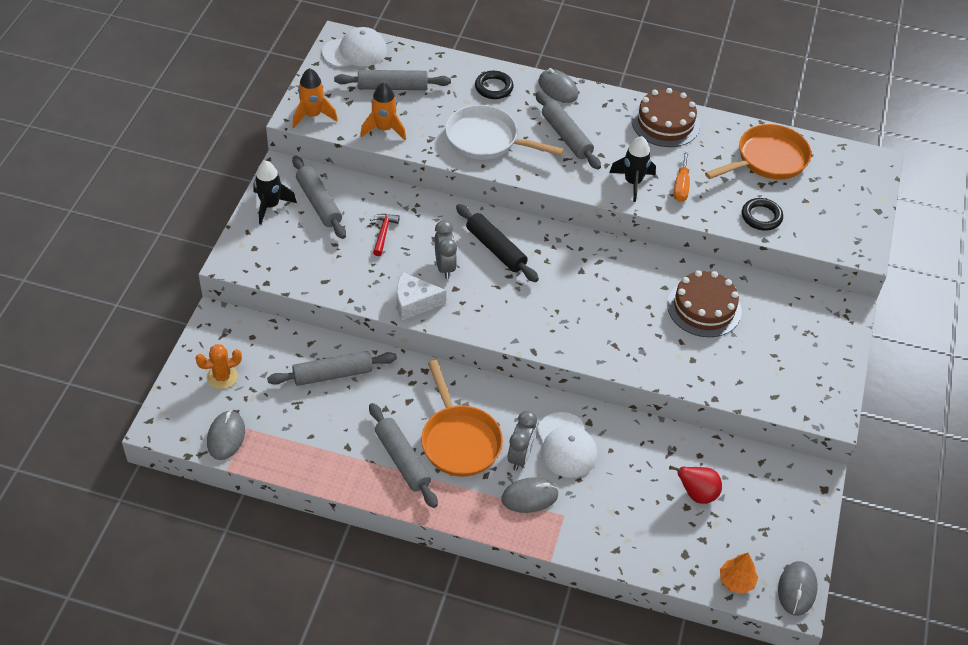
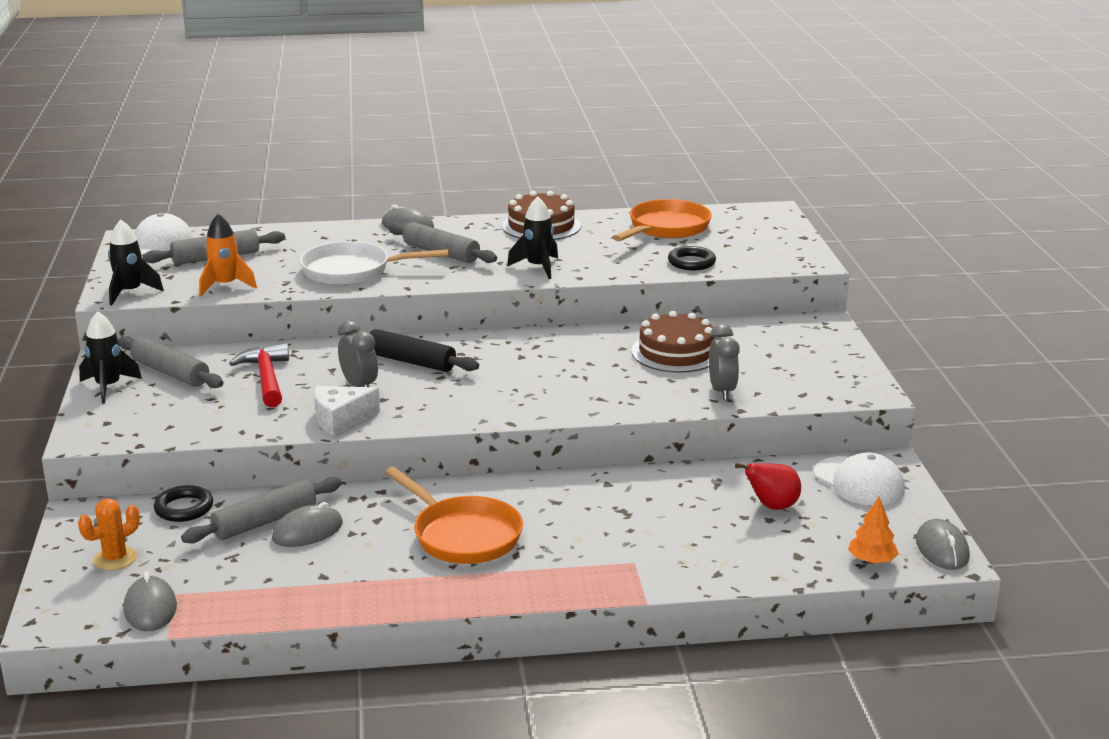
camera: 20 degrees left, 25 degrees down
orange rocket [293,68,338,128] -> black rocket [108,219,164,305]
grey rolling pin [369,403,438,508] -> none
red hammer [370,214,400,256] -> red hammer [229,343,289,407], size x1.63
black ring [475,71,514,99] -> black ring moved to [154,485,213,522]
grey mouse [501,477,558,513] -> grey mouse moved to [272,502,343,547]
grey clock [508,411,537,471] -> grey clock moved to [709,324,740,400]
white cap [537,412,597,478] -> white cap moved to [814,453,905,506]
orange screwdriver [673,149,690,202] -> none

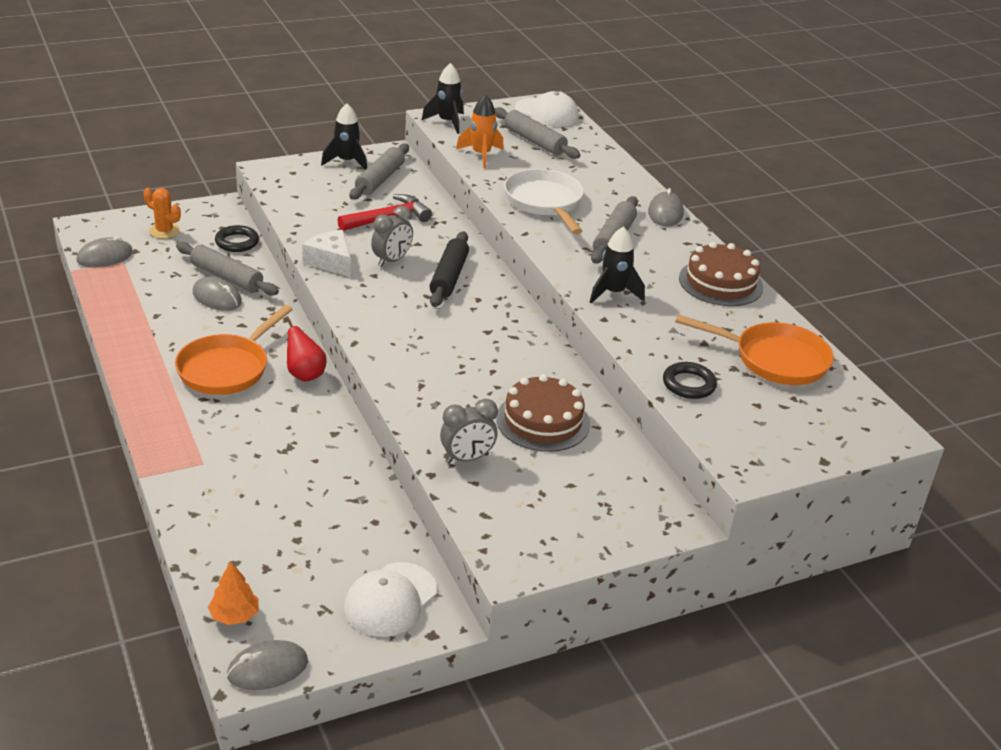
camera: 70 degrees right, 10 degrees up
red pear [735,463,801,510] -> red pear moved to [285,316,327,382]

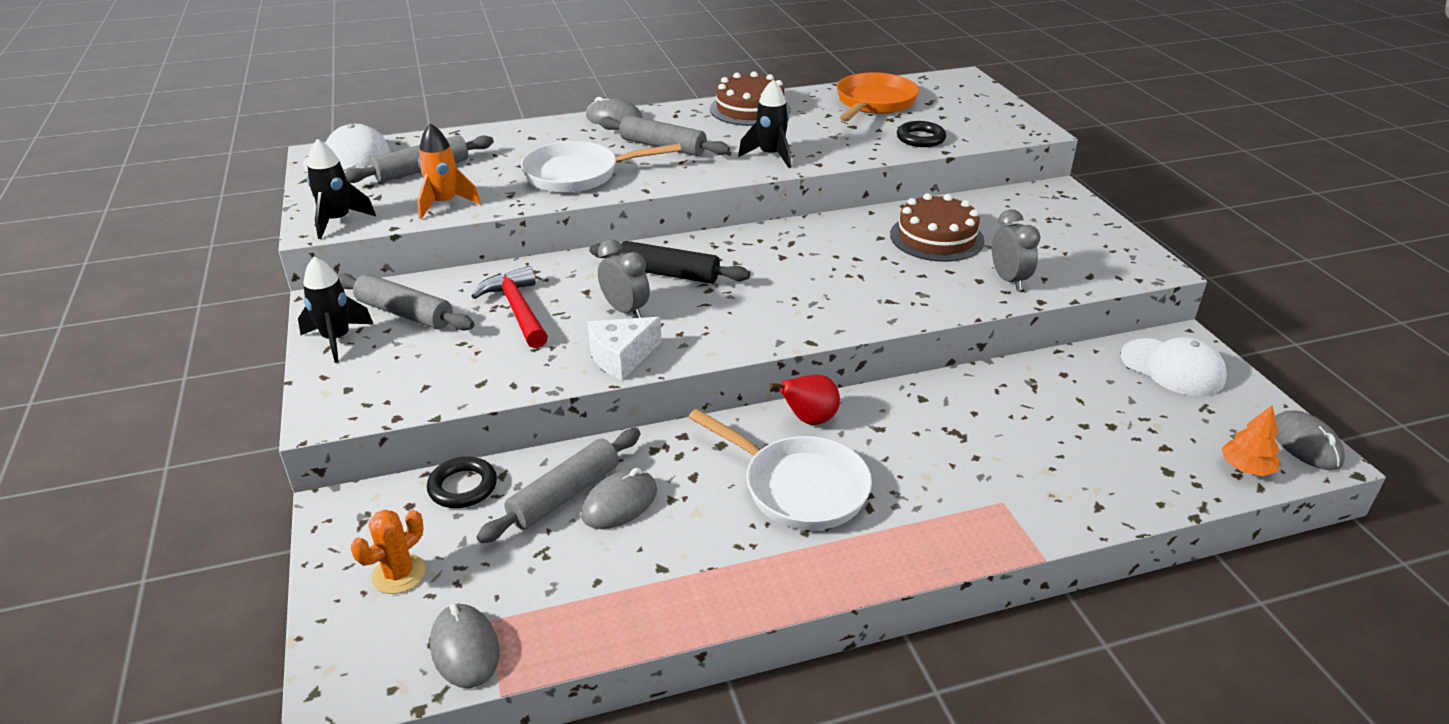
camera: 80 degrees left, 0 degrees up
orange pan [175,305,293,395] -> white pan [688,409,872,530]

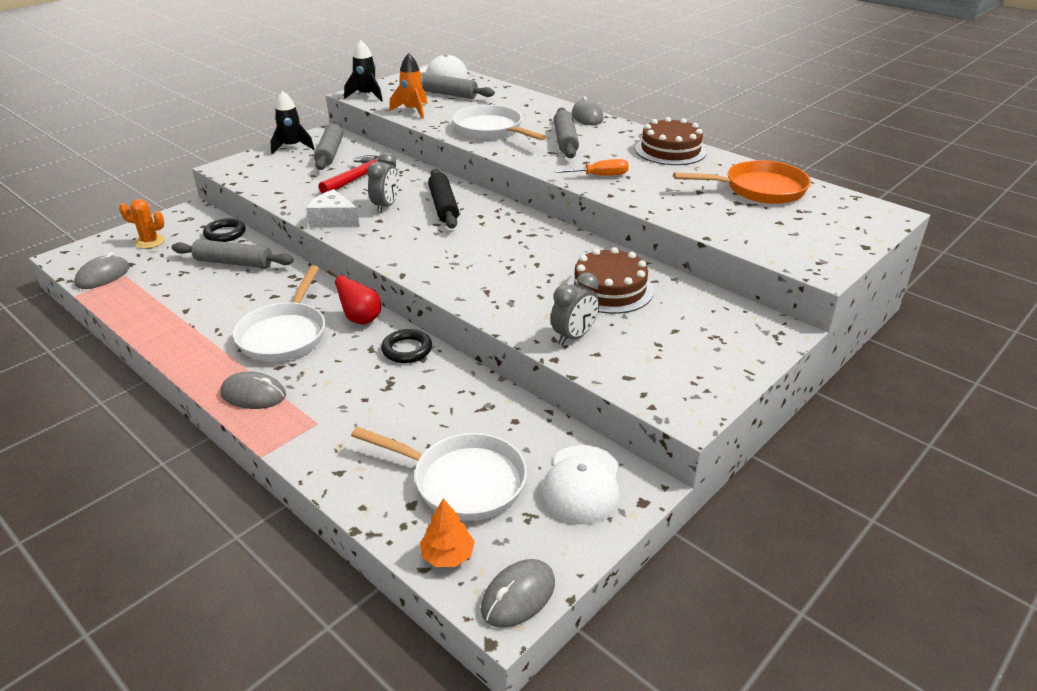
camera: 60 degrees right, 0 degrees up
grey mouse [581,468,657,529] -> grey mouse moved to [220,372,286,409]
black rocket [738,80,791,168] -> orange screwdriver [554,159,629,176]
black ring [897,121,946,147] -> black ring moved to [381,329,432,363]
none -> white pan [351,427,527,521]

